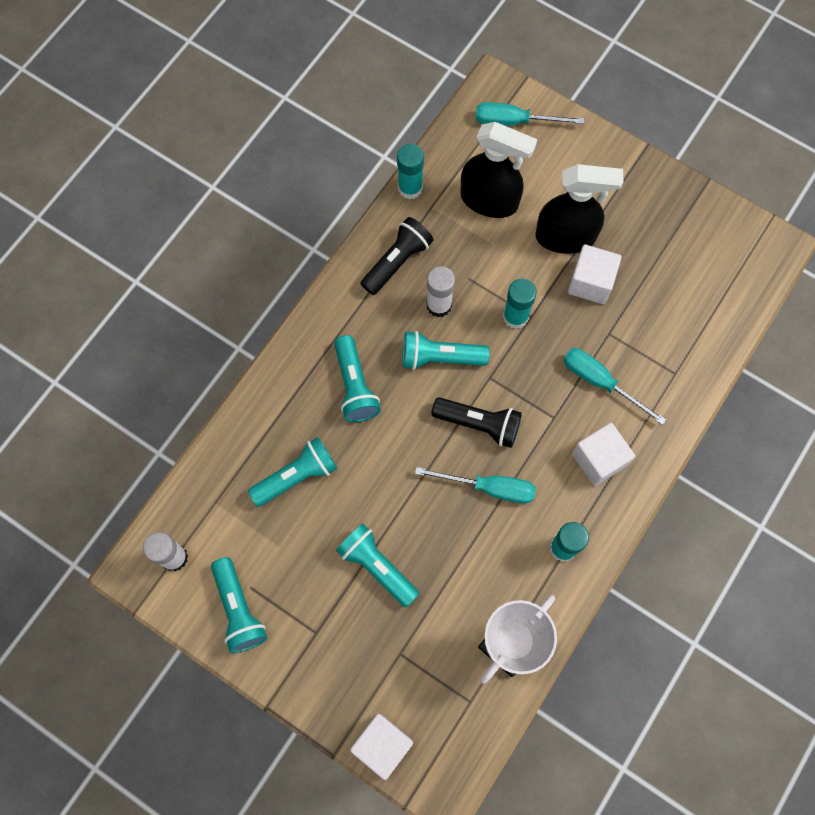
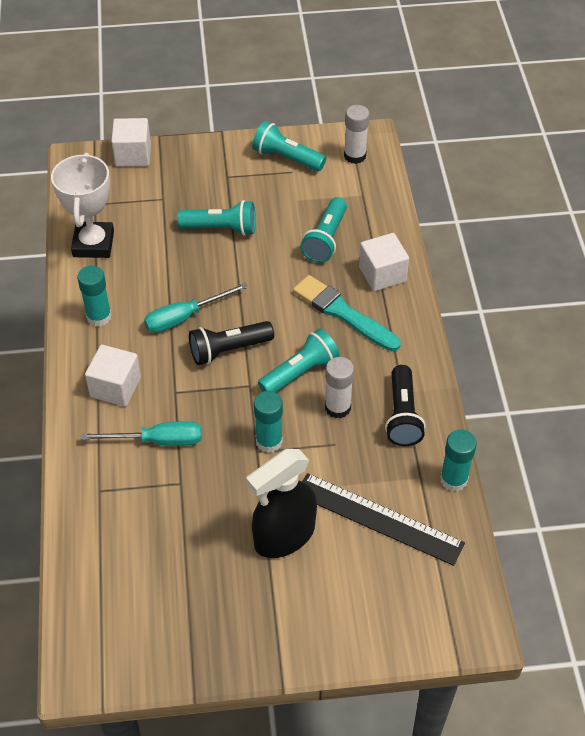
camera: 140 degrees right, 20 degrees down
turquoise flashlight [334,335,381,422] -> turquoise brush [293,275,401,351]
black spray bottle [460,122,538,218] -> black ruler [302,473,465,566]
turquoise screwdriver [476,102,584,126] -> none
white cube [568,245,622,304] -> white cube moved to [359,233,409,291]

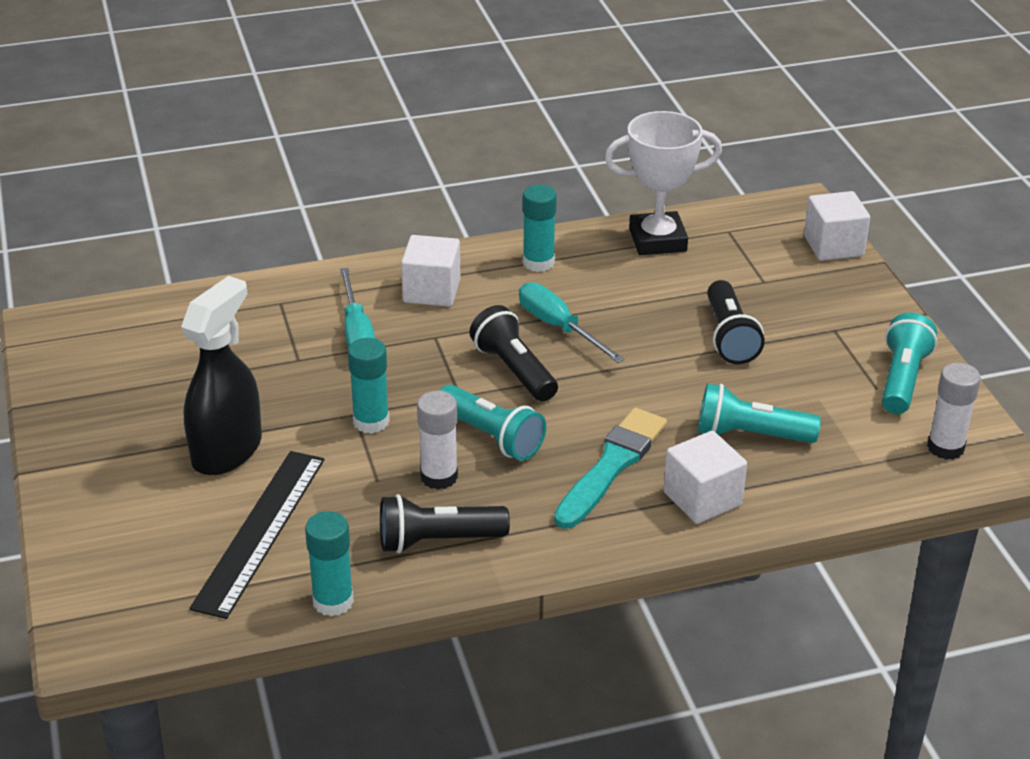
camera: 80 degrees right, 15 degrees down
turquoise flashlight [177,200,256,236] -> black flashlight [707,280,765,364]
black spray bottle [246,449,317,558] -> black spray bottle turned 75 degrees clockwise [181,276,262,475]

